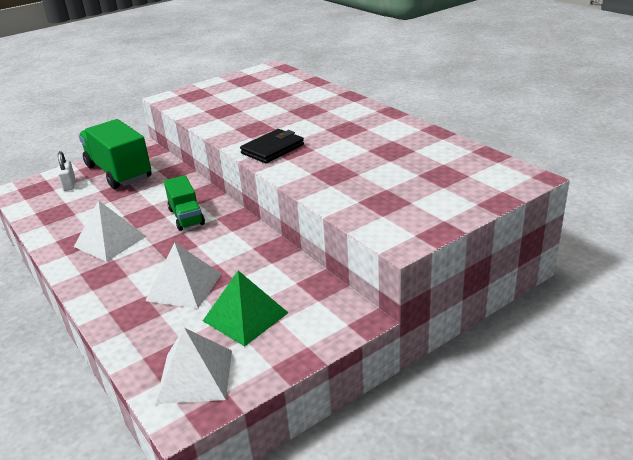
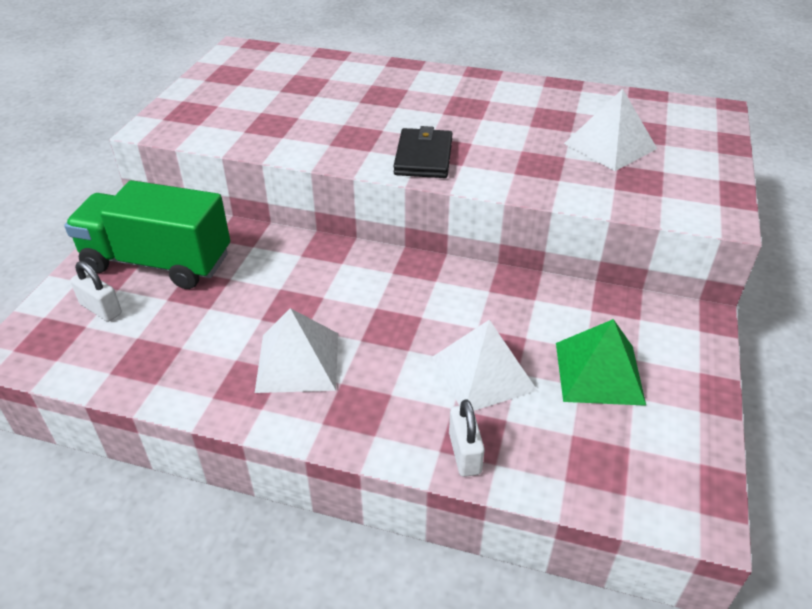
camera: 40 degrees left, 10 degrees up
white pyramid [155,328,232,404] -> white pyramid moved to [564,89,657,171]
green truck [164,175,205,231] -> none
none -> white padlock [449,399,485,477]

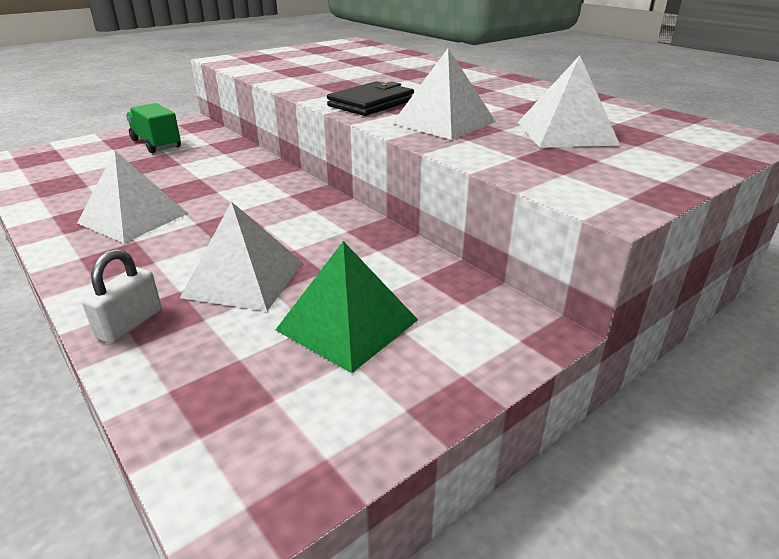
camera: 35 degrees right, 10 degrees down
green truck [64,180,230,289] -> green truck [126,103,181,153], size x0.57
white padlock [70,261,122,322] -> none
none -> white pyramid [392,48,496,140]

